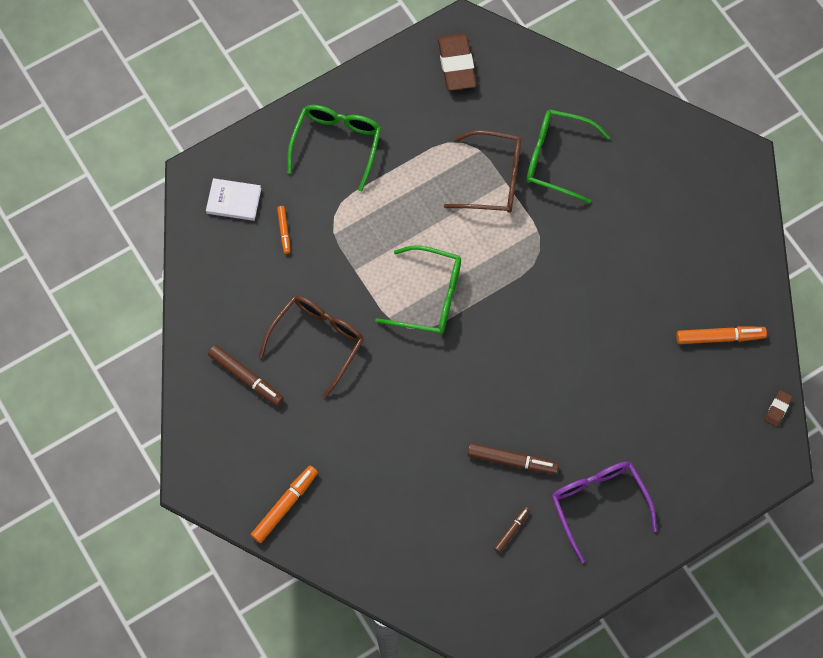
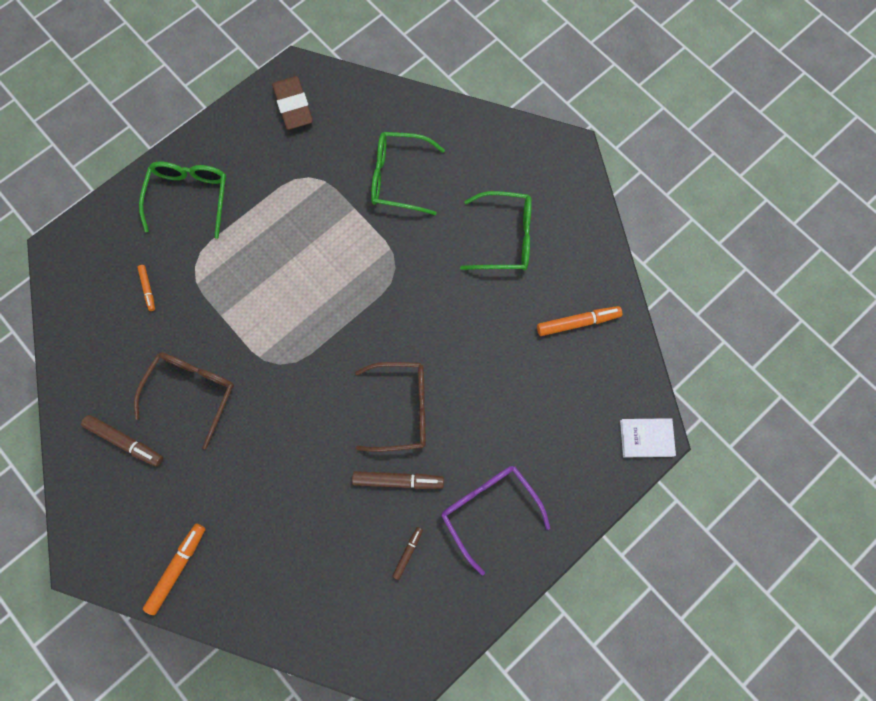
camera: 10 degrees left, 5 degrees up
white book [206,178,261,221] -> white book moved to [620,418,676,457]
green glasses [375,246,461,334] -> green glasses moved to [460,191,532,271]
brown glasses [444,130,521,213] -> brown glasses moved to [355,362,426,452]
brown eraser [764,390,792,427] -> none

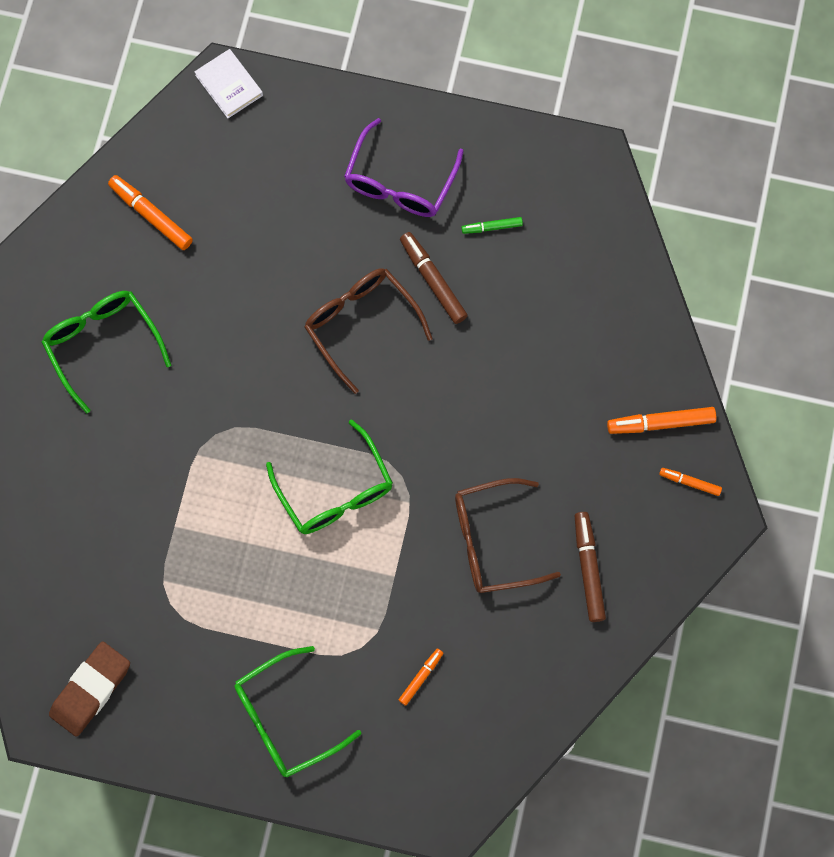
camera: 125 degrees left, 0 degrees up
green glasses [371,132,445,215] -> green glasses moved to [266,419,393,534]
brown marker [392,527,423,580] -> green marker [461,217,523,234]
none -> orange marker [659,468,722,496]

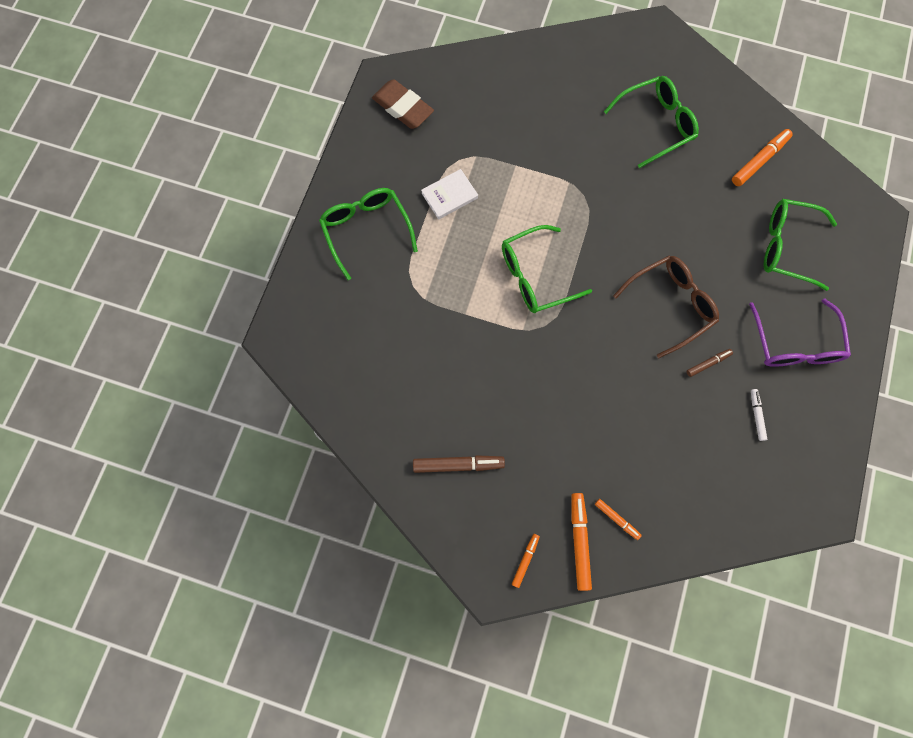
camera: 95 degrees right, 0 degrees up
white book [194,49,263,118] -> white book moved to [421,169,478,220]
purple glasses [344,118,464,217] -> purple glasses turned 120 degrees counterclockwise [749,298,851,367]
orange marker [399,649,443,706] -> orange marker moved to [595,499,642,540]
brown marker [400,232,468,324] -> brown marker [686,349,733,377], size x0.58
brown glasses [455,478,561,593] -> none
green marker [461,217,523,234] -> white marker [751,389,767,441]
none -> green glasses [763,199,837,291]

